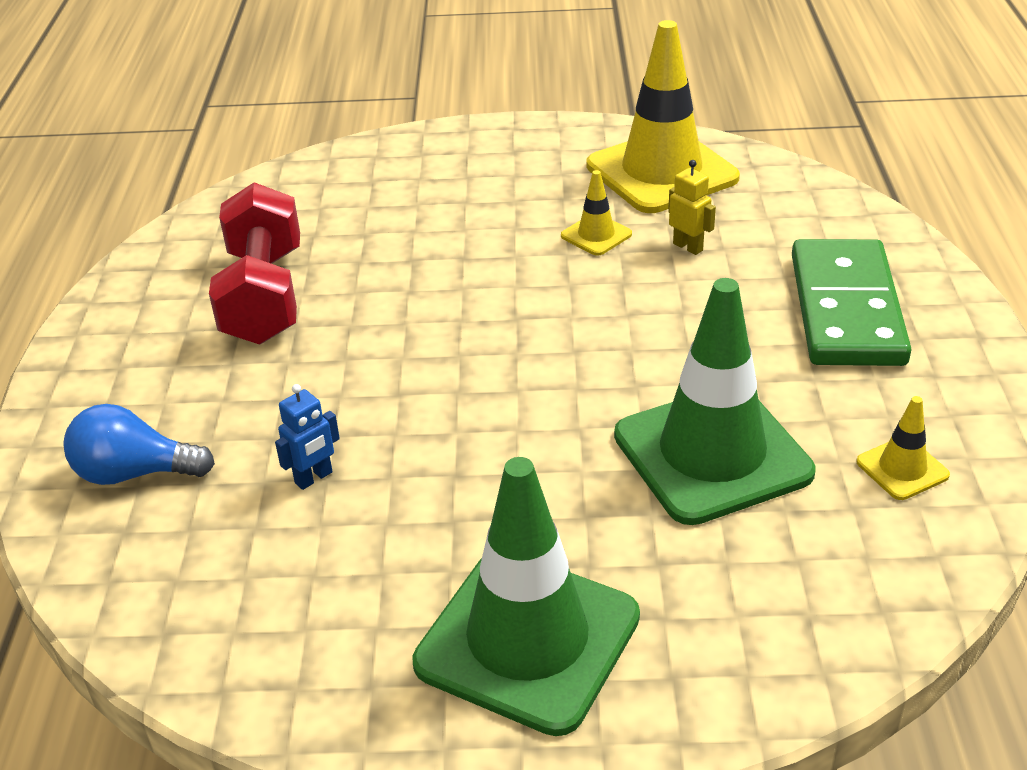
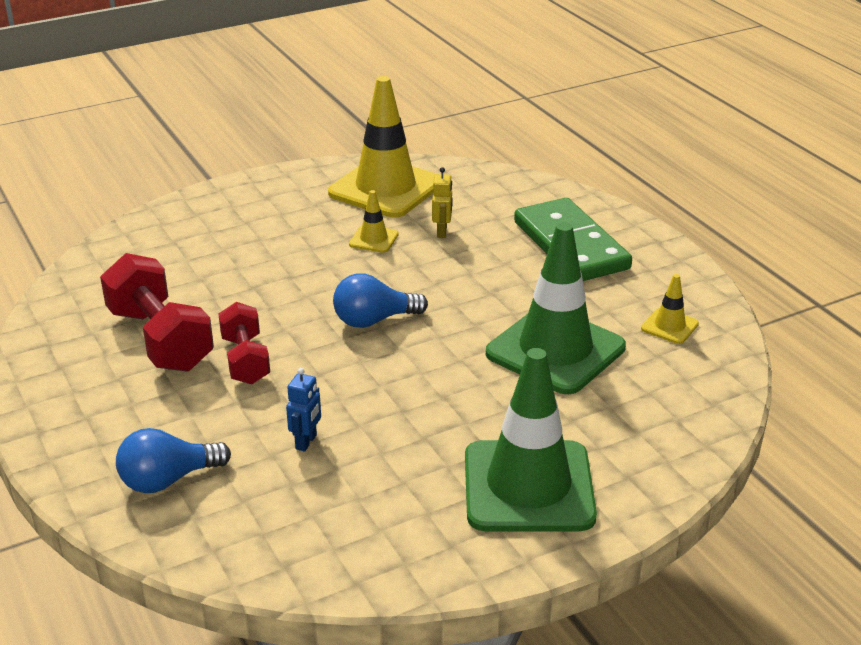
camera: 30 degrees left, 5 degrees down
yellow robot [668,160,716,255] -> yellow robot turned 75 degrees clockwise [432,167,453,238]
none -> red dumbbell [218,302,270,384]
none -> blue light bulb [333,273,428,328]

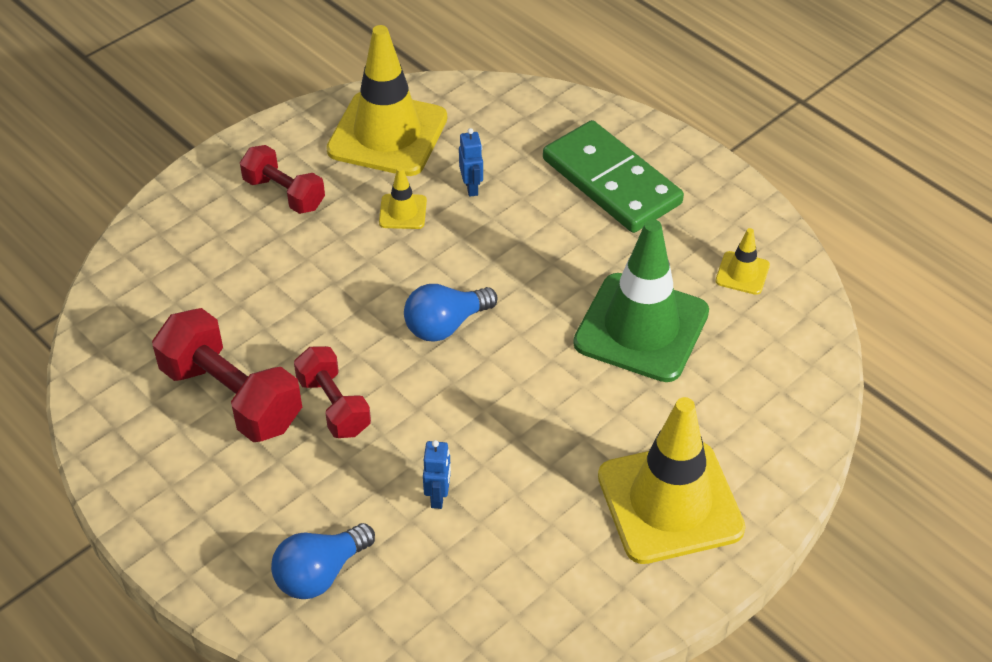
camera: 15 degrees left, 15 degrees up
yellow robot [432,167,453,238] -> blue robot [459,128,483,197]
green traffic cone [465,348,597,531] -> yellow traffic cone [598,397,746,564]
none -> red dumbbell [240,145,325,214]

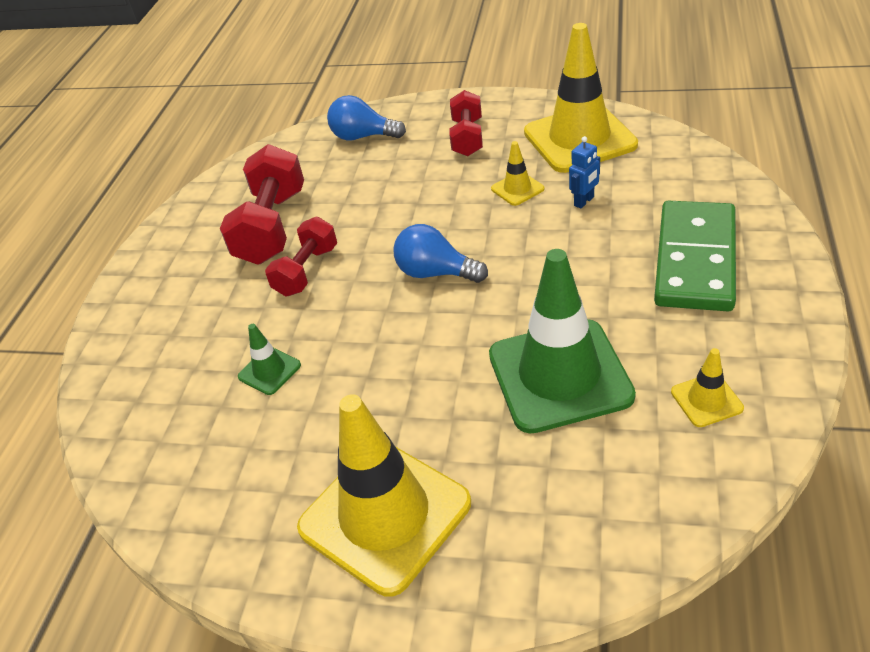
camera: 60 degrees right, 5 degrees down
blue light bulb [271,523,375,599] -> blue light bulb moved to [327,95,406,140]
blue robot [423,440,451,509] -> green traffic cone [238,324,301,395]

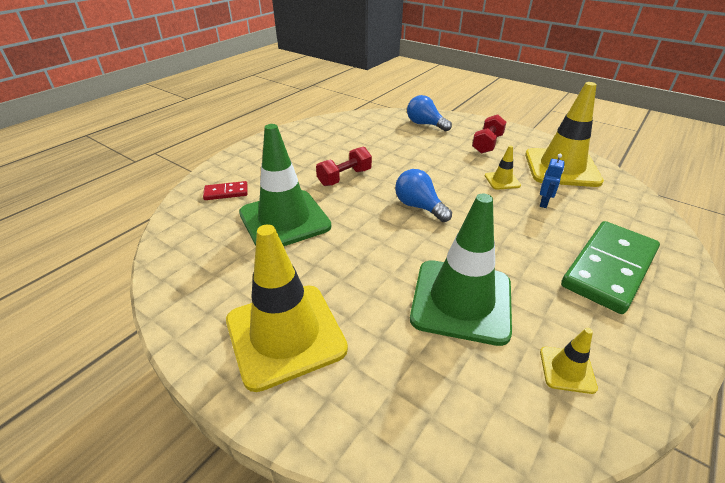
camera: 20 degrees right, 5 degrees down
red dumbbell [220,144,304,265] -> none
green traffic cone [238,324,301,395] -> green traffic cone [239,124,331,246], size x2.31
blue robot [569,136,600,209] -> blue robot turned 45 degrees counterclockwise [540,154,565,208]
none -> red domino [203,181,248,200]

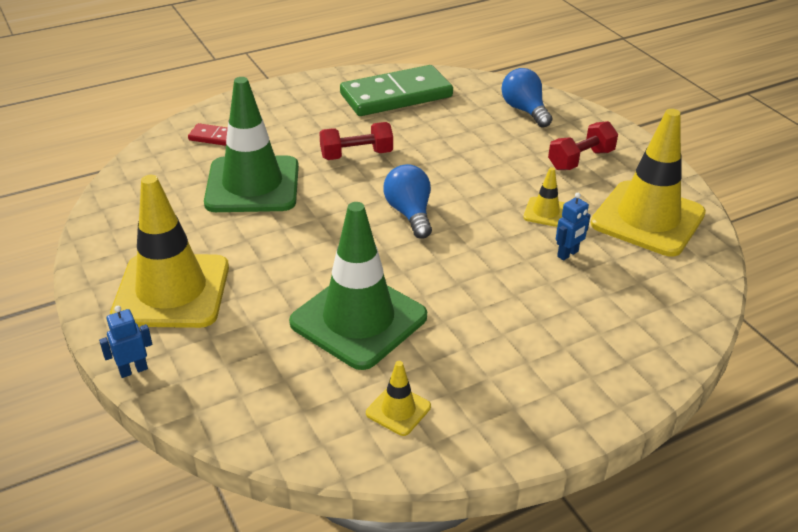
camera: 25 degrees right, 0 degrees up
green domino [561,221,660,314] -> green domino moved to [340,65,453,116]
none -> blue robot [99,306,152,378]

